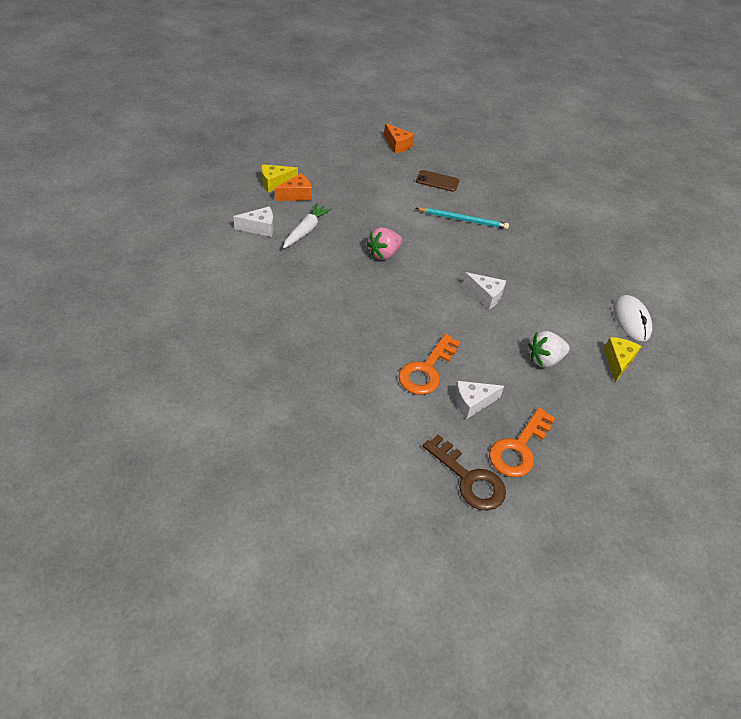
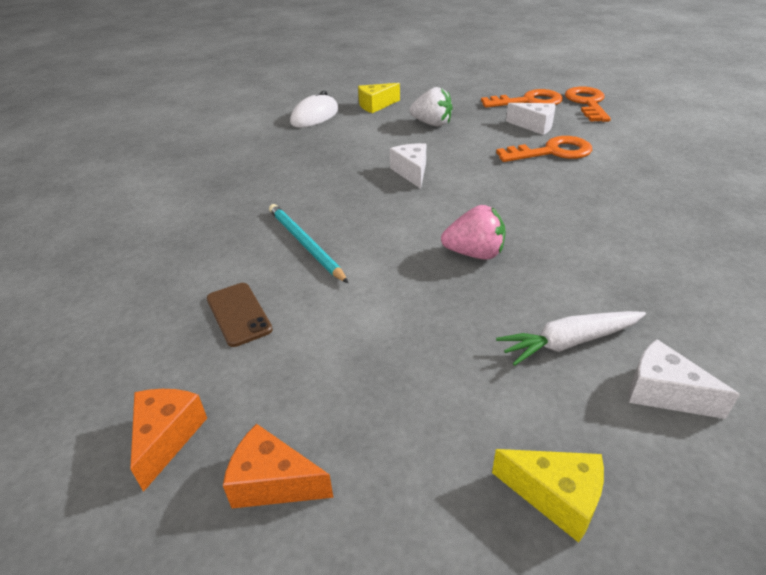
camera: 130 degrees left, 10 degrees down
orange cheese [275,173,312,201] -> orange cheese moved to [223,424,333,508]
brown key [423,435,506,511] -> orange key [565,87,611,122]

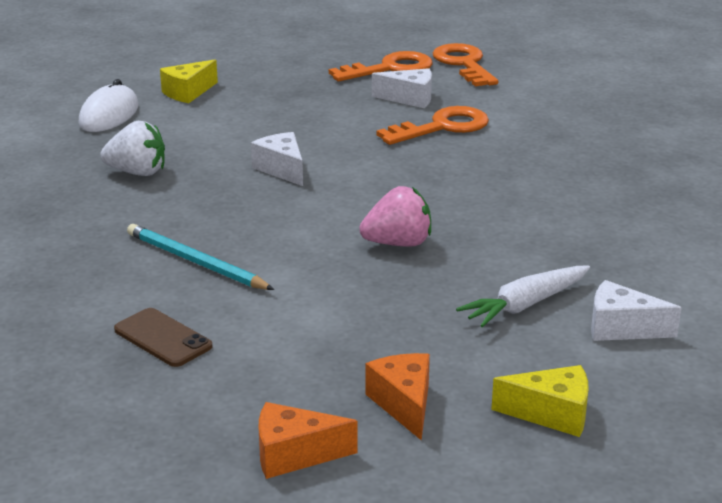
camera: 20 degrees left, 10 degrees down
orange cheese [130,389,207,492] -> orange cheese moved to [365,353,430,440]
white strawberry [409,87,452,127] -> white strawberry moved to [100,121,165,176]

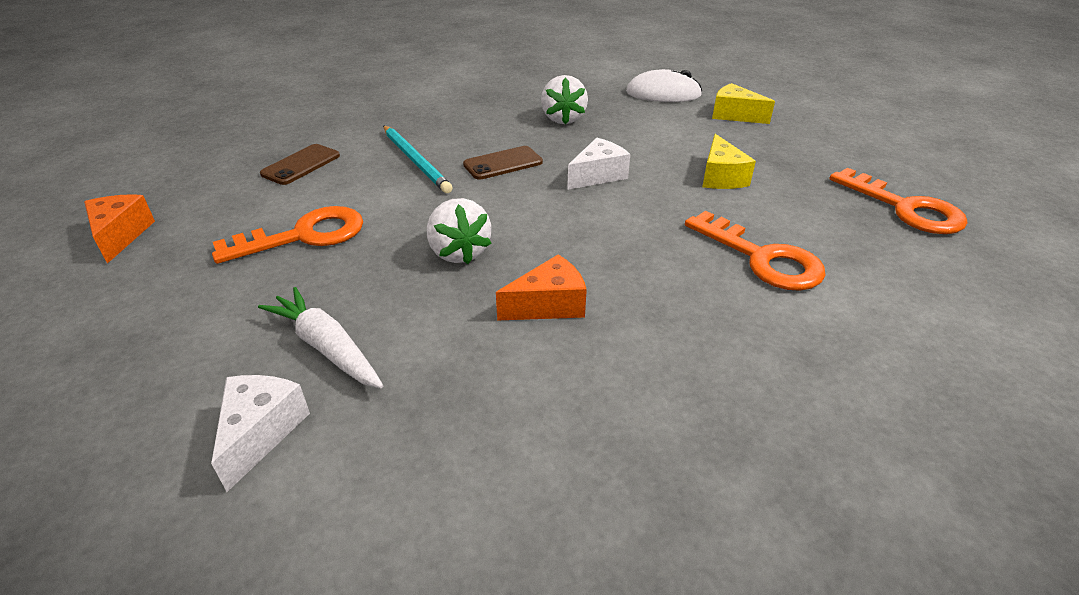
camera: 80 degrees right, 10 degrees up
turquoise pencil [127,224,274,290] -> turquoise pencil turned 120 degrees clockwise [383,125,453,193]
pink strawberry [359,186,431,247] -> white strawberry [427,198,492,264]
orange cheese [365,353,430,440] -> orange cheese moved to [496,254,587,321]
white cheese [372,68,432,108] -> none
orange key [433,43,498,86] -> orange key moved to [212,206,363,264]
yellow cheese [491,365,589,437] -> yellow cheese moved to [702,134,756,189]
none -> brown phone [463,146,543,180]

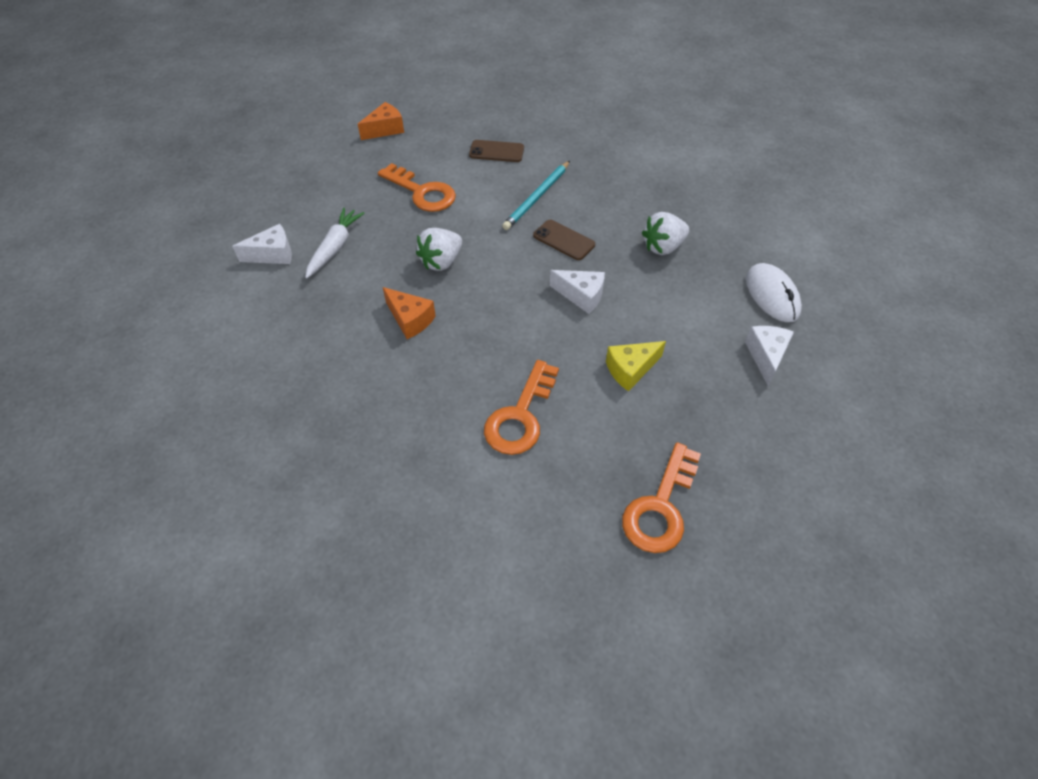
camera: 65 degrees right, 15 degrees up
yellow cheese [712,83,775,124] -> white cheese [745,326,794,386]

